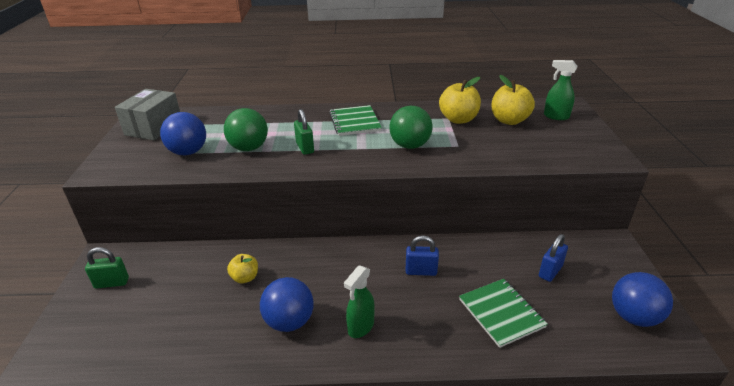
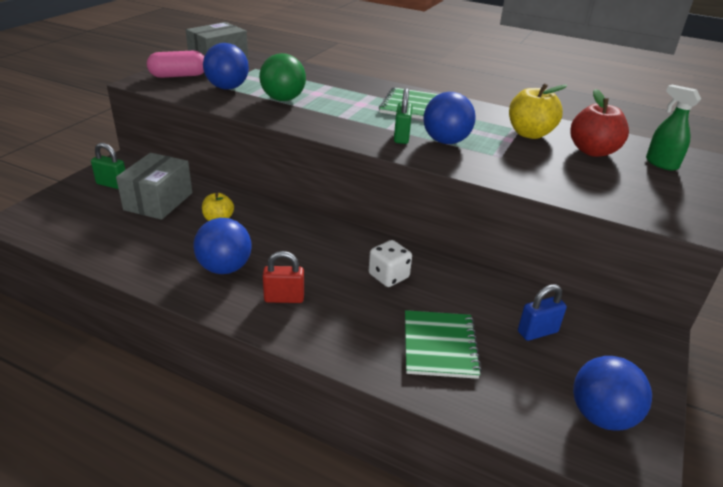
camera: 25 degrees right, 0 degrees up
green padlock [294,109,314,155] -> green padlock moved to [394,88,413,144]
green spray bottle [344,265,375,338] -> red padlock [263,251,304,303]
green ball [389,106,432,149] -> blue ball [423,92,476,144]
blue padlock [406,235,439,276] -> white dice [369,240,412,287]
yellow apple [491,75,535,125] -> red apple [570,89,629,157]
none -> grey box [116,153,192,220]
none -> pink capsule [147,51,204,78]

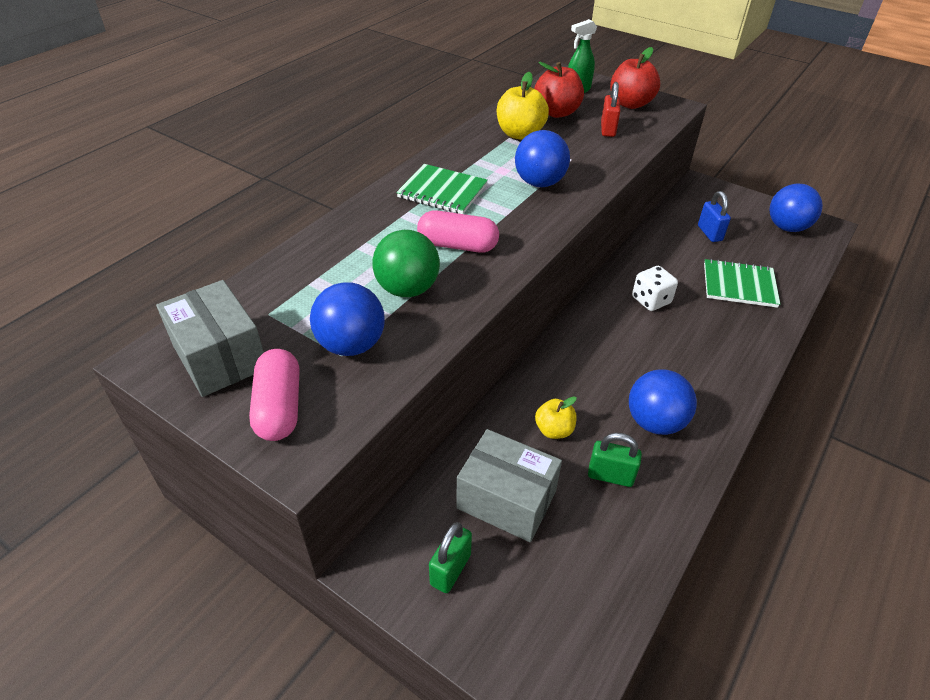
camera: 80 degrees left, 10 degrees up
red padlock [263,251,304,303] -> red padlock moved to [601,82,620,137]
green padlock [394,88,413,144] -> green padlock moved to [588,433,642,487]
none -> pink capsule [417,210,499,253]
none -> red apple [610,47,660,109]

